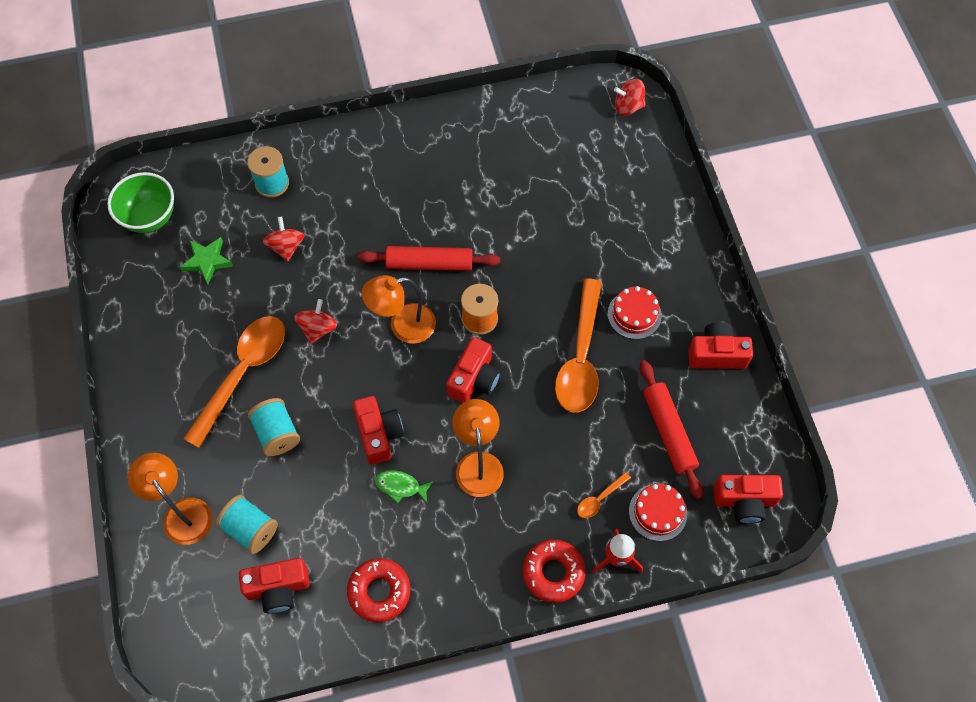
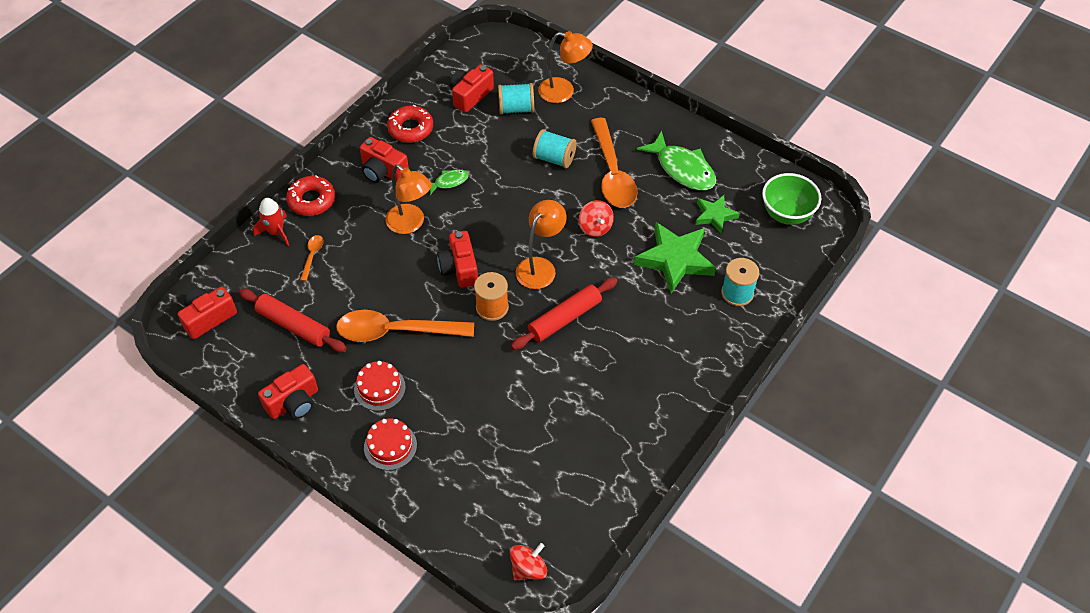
camera: 140 degrees right, 10 degrees down
red spinning top [263,217,305,262] -> green star [634,222,716,293]
red camera [353,396,404,464] -> red camera moved to [360,137,409,183]
orange spoon [555,279,602,413] -> orange spoon turned 60 degrees counterclockwise [336,310,474,342]
red cake [629,484,687,541] -> red cake moved to [364,419,417,470]
none -> green fish [637,131,716,191]

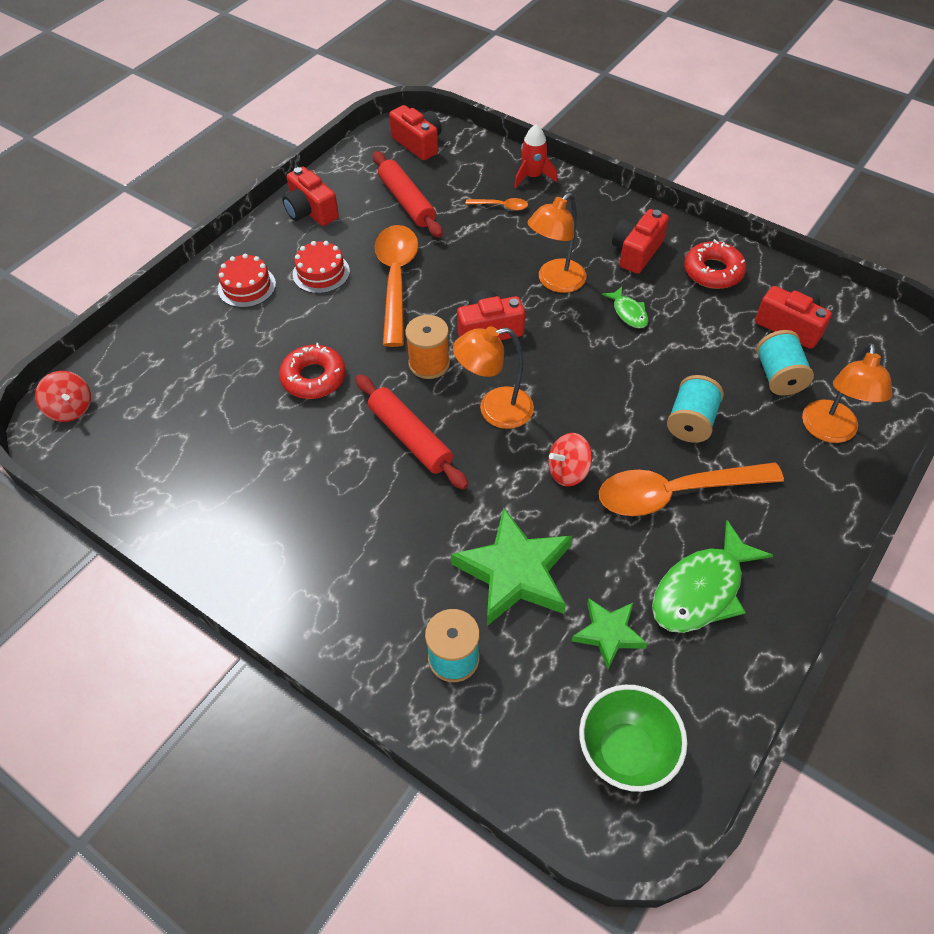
camera: 90 degrees right, 0 degrees up
red rolling pin [239,289,347,352] -> red rolling pin turned 60 degrees counterclockwise [373,151,443,238]
red donut [286,175,335,216] -> red donut moved to [279,343,346,399]
orange lamp [516,200,567,289] -> orange lamp turned 135 degrees clockwise [453,326,534,429]

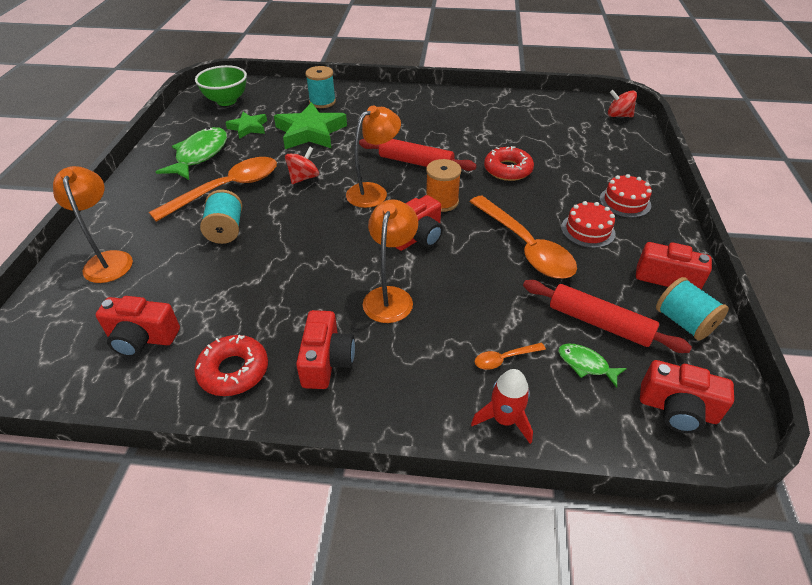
camera: 150 degrees right, 10 degrees down
green fish [602,286,648,328] -> green fish moved to [558,344,627,388]
turquoise spool [756,330,814,396] -> turquoise spool moved to [656,277,729,341]

